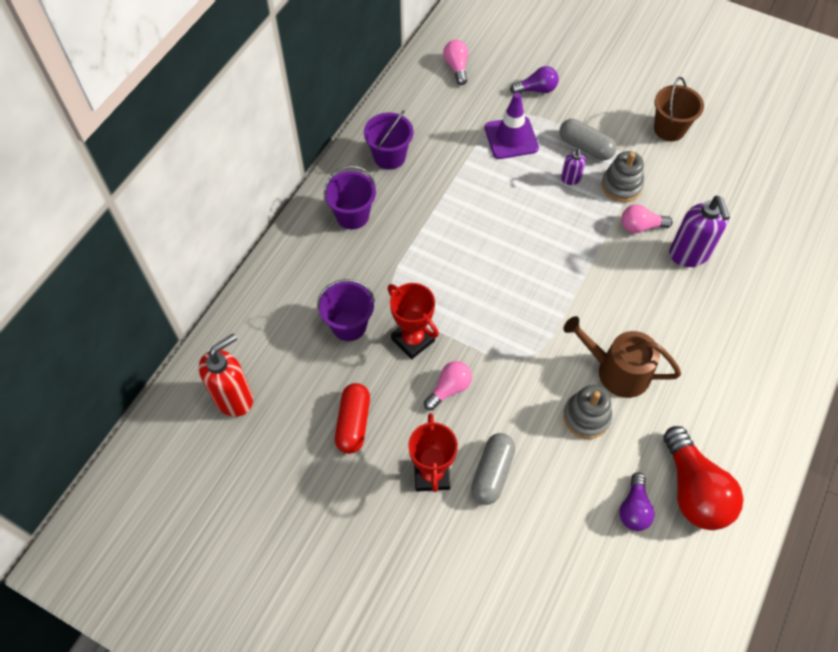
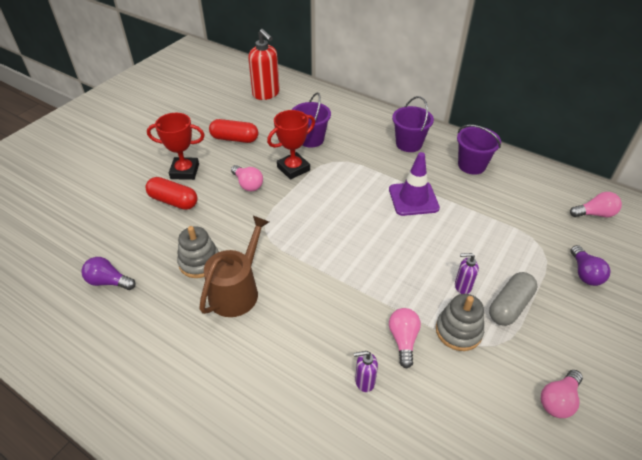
camera: 95 degrees right, 15 degrees down
grey capsule [471,433,515,505] -> red capsule [145,177,198,210]
purple traffic cone [484,93,539,159] -> purple traffic cone moved to [389,152,440,216]
brown bucket [654,77,704,141] -> pink light bulb [541,370,583,418]
red light bulb [664,426,743,530] -> none
purple soap dispenser [669,196,730,267] -> purple soap dispenser [354,351,378,392], size x0.51

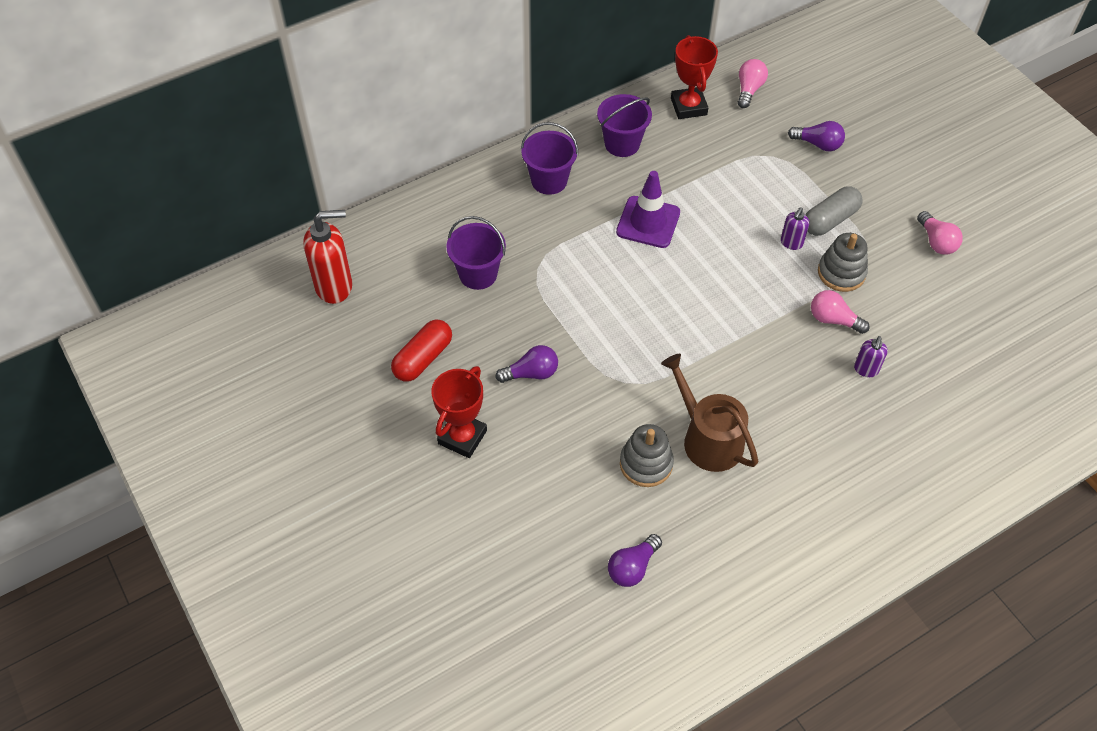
camera: 65 degrees left, 10 degrees up
red capsule [145,177,198,210] -> none
pink light bulb [231,165,263,191] -> purple light bulb [496,345,558,383]
red trophy [267,110,315,180] -> red trophy moved to [671,35,718,119]
grey capsule [489,272,537,326] -> grey capsule turned 75 degrees clockwise [806,186,863,236]

